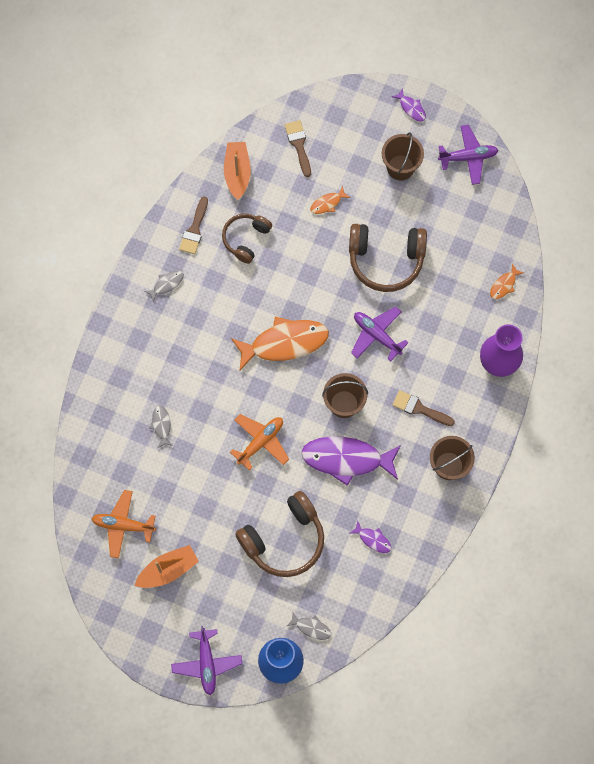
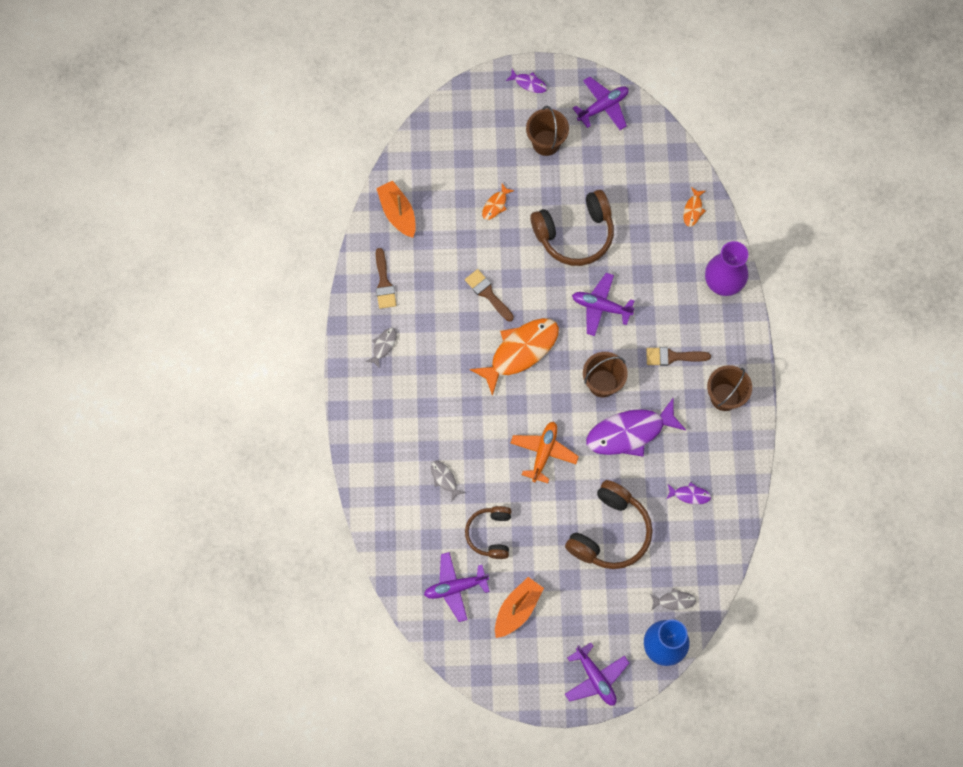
camera: 25 degrees left, 0 degrees up
orange plane [92,490,156,558] -> purple plane [424,552,490,622]
brown headphones [222,213,272,264] -> brown headphones moved to [465,506,511,559]
brown brush [285,120,311,177] -> brown brush moved to [465,269,514,322]

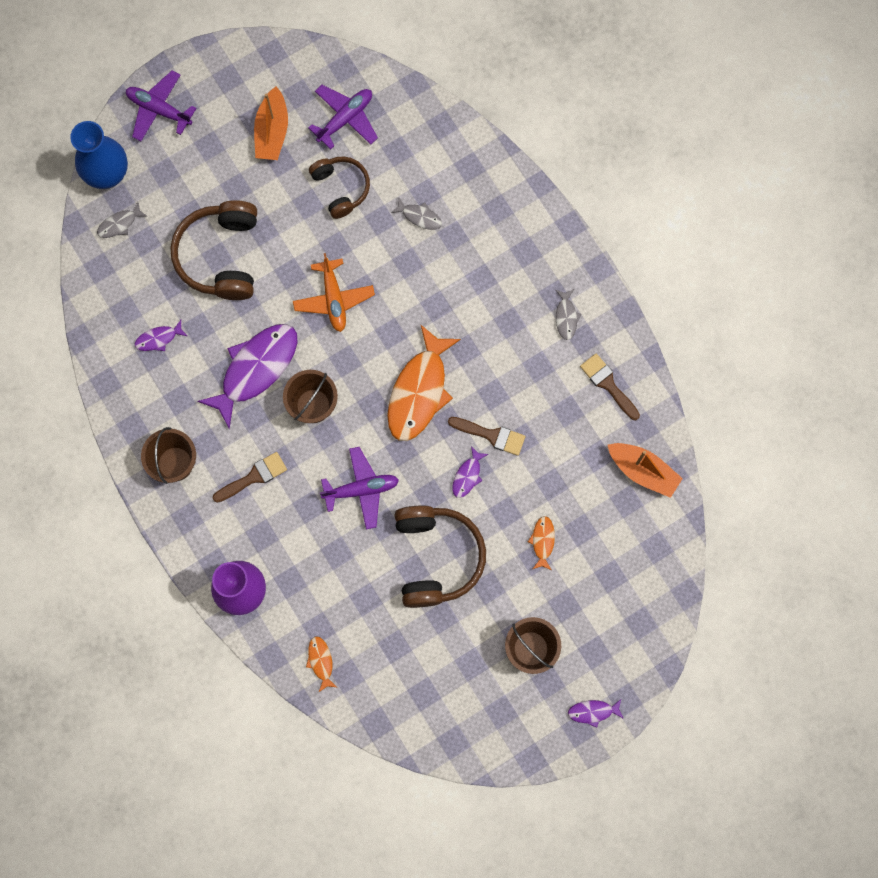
camera: 150 degrees right, 5 degrees up
brown headphones [531,190,614,266] -> brown headphones turned 135 degrees clockwise [394,505,486,608]
purple plane [573,77,629,130] -> none
none -> purple fish [453,446,488,498]

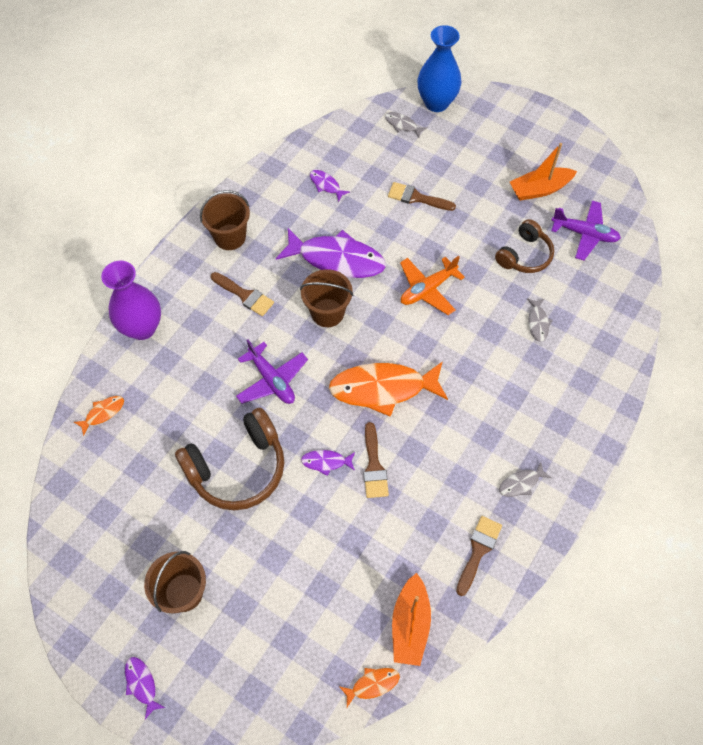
camera: 65 degrees right, 15 degrees down
purple plane [126,71,196,141] -> none
brown headphones [170,200,257,300] -> brown brush [388,182,456,211]
orange fish [528,516,555,570] -> orange fish moved to [339,668,400,707]

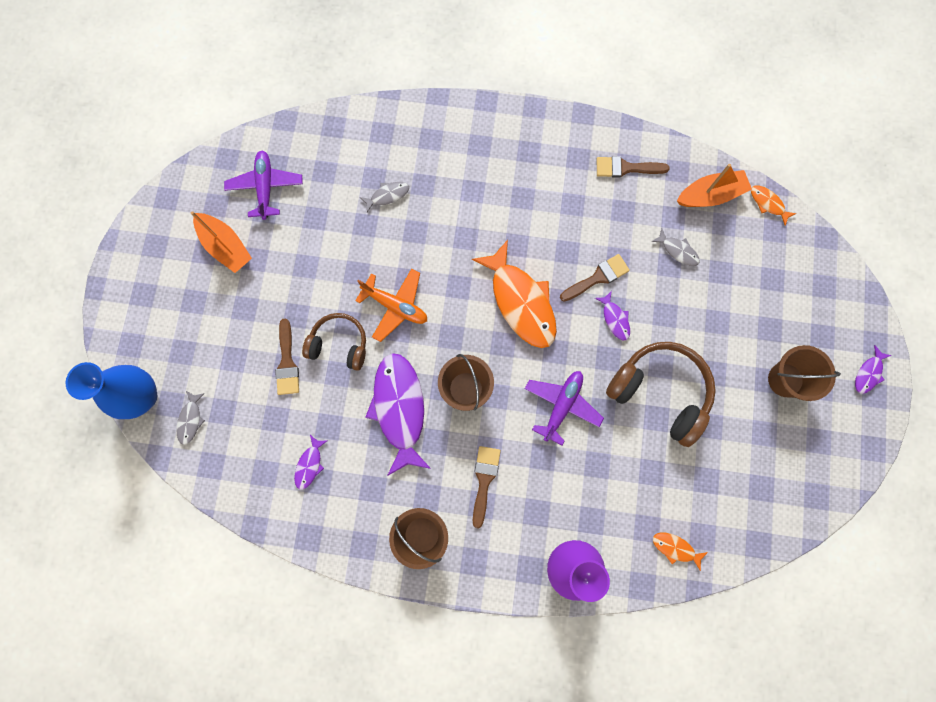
camera: 115 degrees left, 15 degrees up
brown headphones [495,219,554,273] -> brown headphones moved to [302,313,366,371]
grey fish [499,462,551,497] -> grey fish moved to [651,229,700,266]

